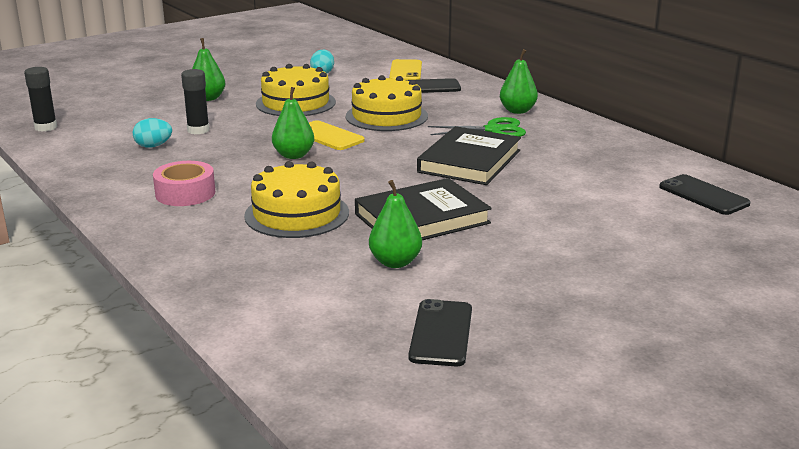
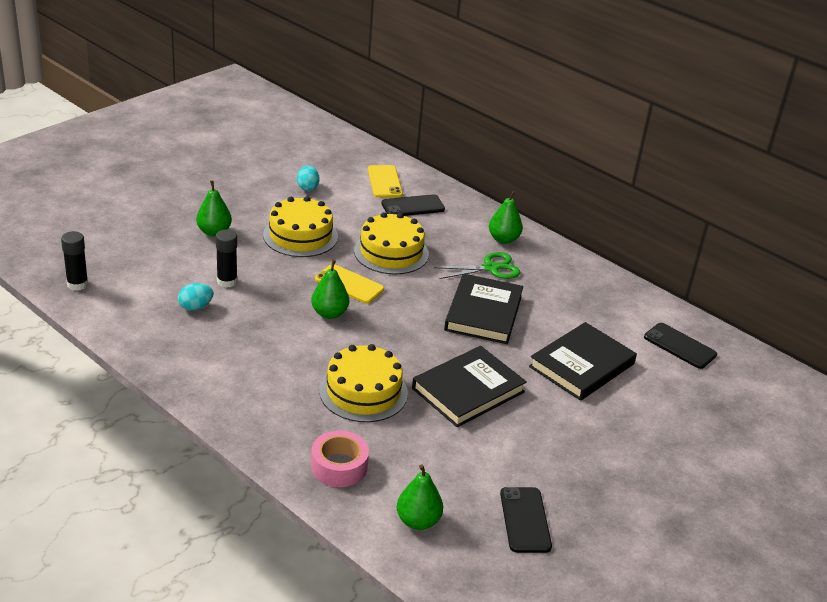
camera: 15 degrees left, 10 degrees up
pink tape [153,161,215,206] -> pink tape moved to [311,430,369,487]
green pear [369,180,422,268] -> green pear moved to [396,464,443,530]
none -> black book [529,322,637,401]

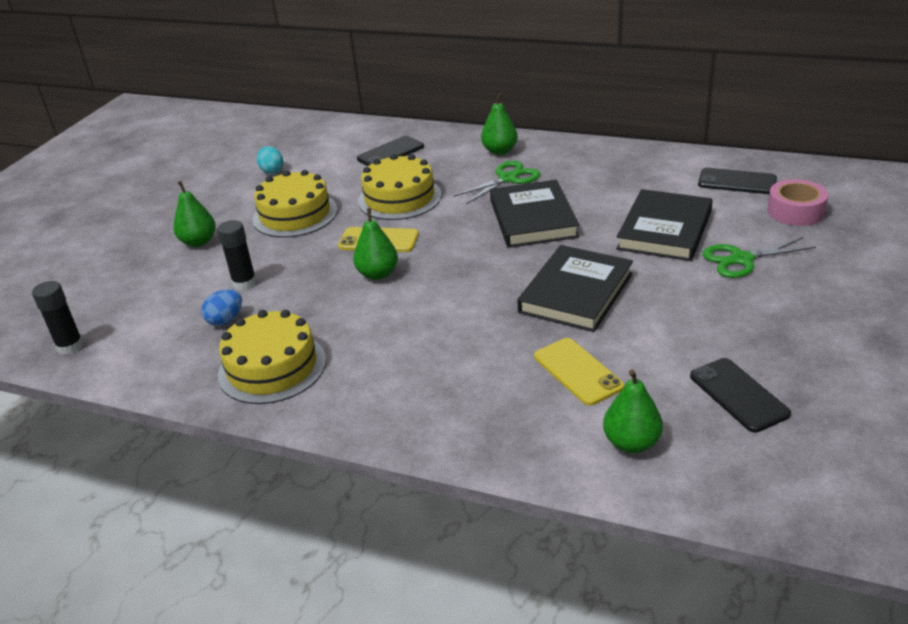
camera: 15 degrees left, 0 degrees up
turquoise egg [178,283,214,311] -> blue egg [202,290,242,326]
pink tape [311,430,369,487] -> pink tape moved to [767,179,828,226]
yellow cake [319,344,408,422] -> yellow cake moved to [218,310,326,404]
yellow phone [368,165,403,198] -> yellow phone moved to [534,338,624,406]
none -> green scissors [702,237,816,278]

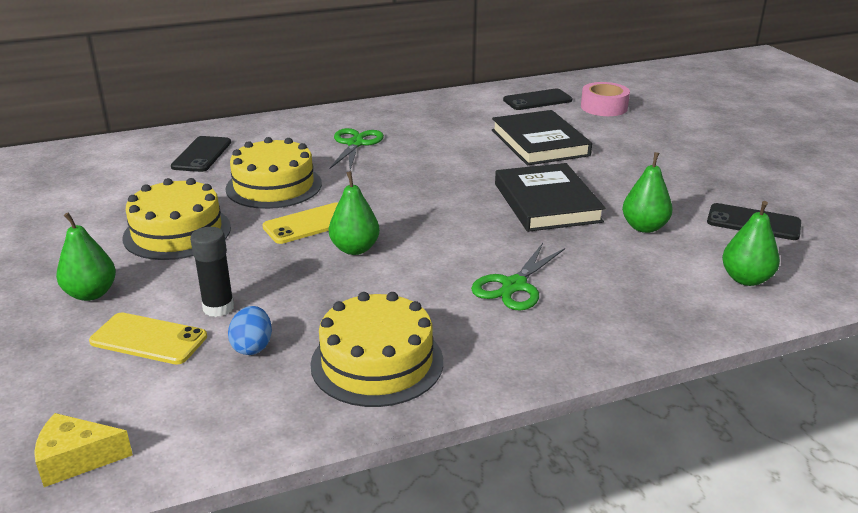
camera: 45 degrees left, 5 degrees down
black glue stick [32,281,83,355] -> yellow cheese [34,413,133,487]
turquoise egg [257,146,283,174] -> none
green pear [481,93,518,155] -> green pear moved to [622,152,673,233]
black book [490,180,579,248] -> none
yellow phone [534,338,624,406] -> yellow phone moved to [89,312,207,365]
green scissors [702,237,816,278] -> green scissors moved to [471,243,565,311]

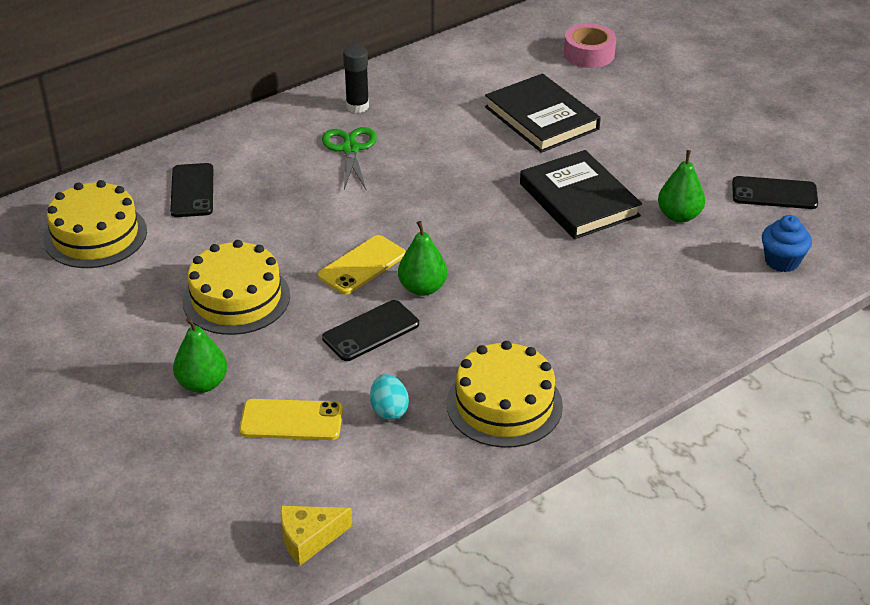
camera: 15 degrees left, 10 degrees up
black glue stick [190,227,234,317] -> black glue stick moved to [343,45,369,113]
yellow cake [226,137,322,209] -> yellow cake moved to [44,180,147,268]
blue egg [228,306,272,355] -> turquoise egg [370,374,409,420]
green scissors [471,243,565,311] -> none
black phone [503,89,573,110] -> black phone moved to [322,300,419,361]
green pear [722,201,780,286] -> blue cupcake [762,215,812,272]

